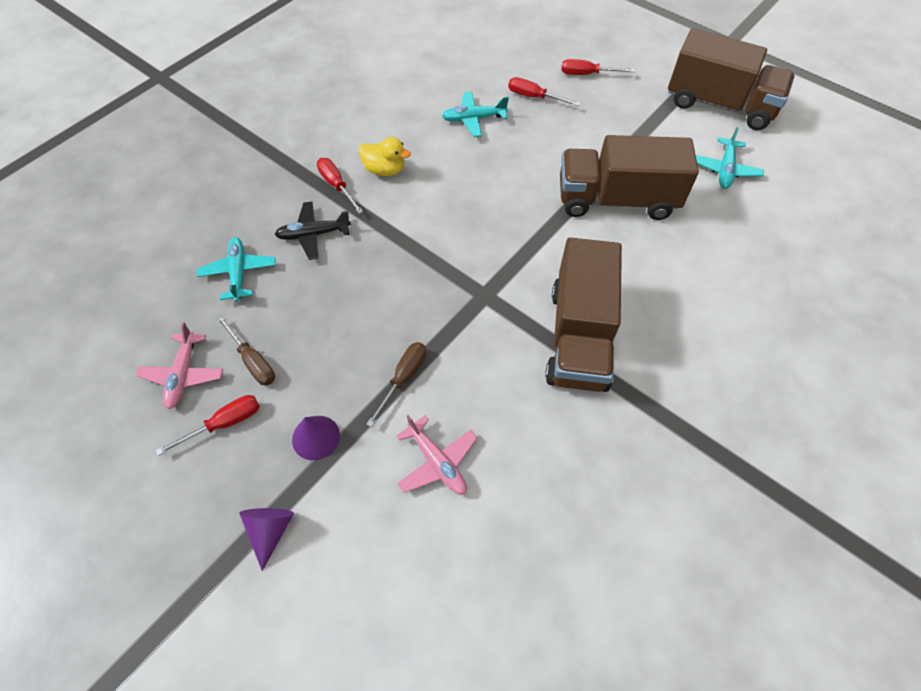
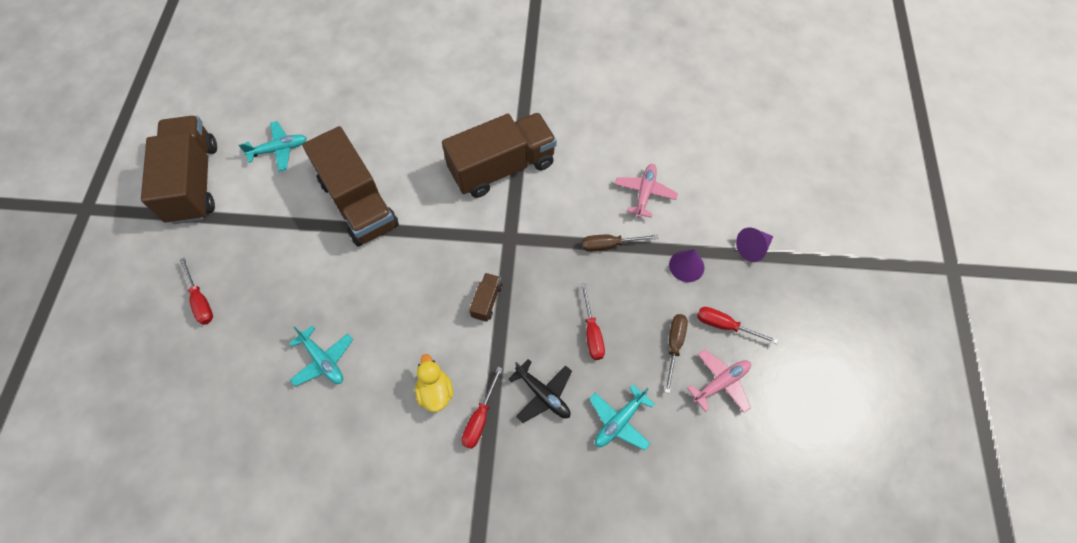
camera: 125 degrees left, 5 degrees up
red screwdriver [508,77,580,106] -> red screwdriver moved to [581,283,605,360]
none -> brown truck [469,273,502,322]

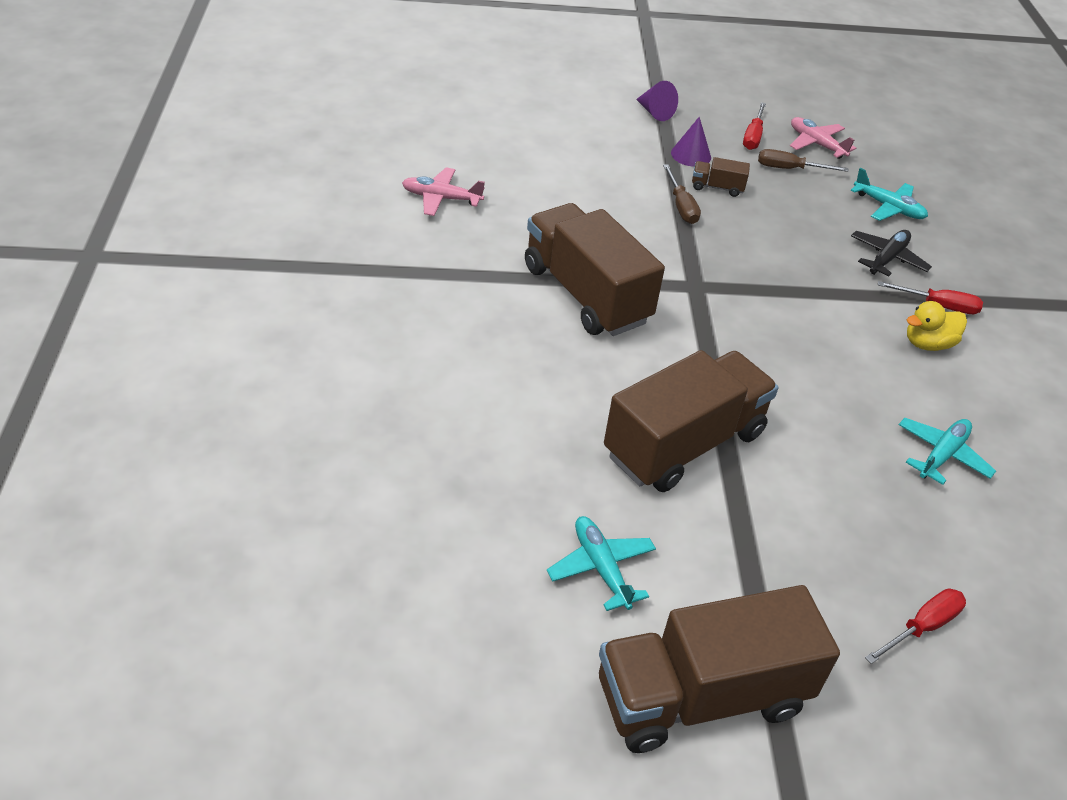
camera: 100 degrees left, 20 degrees down
brown truck [469,273,502,322] -> brown truck moved to [692,157,750,197]
red screwdriver [581,283,605,360] -> none
pink plane [615,164,678,218] -> pink plane moved to [402,167,485,216]

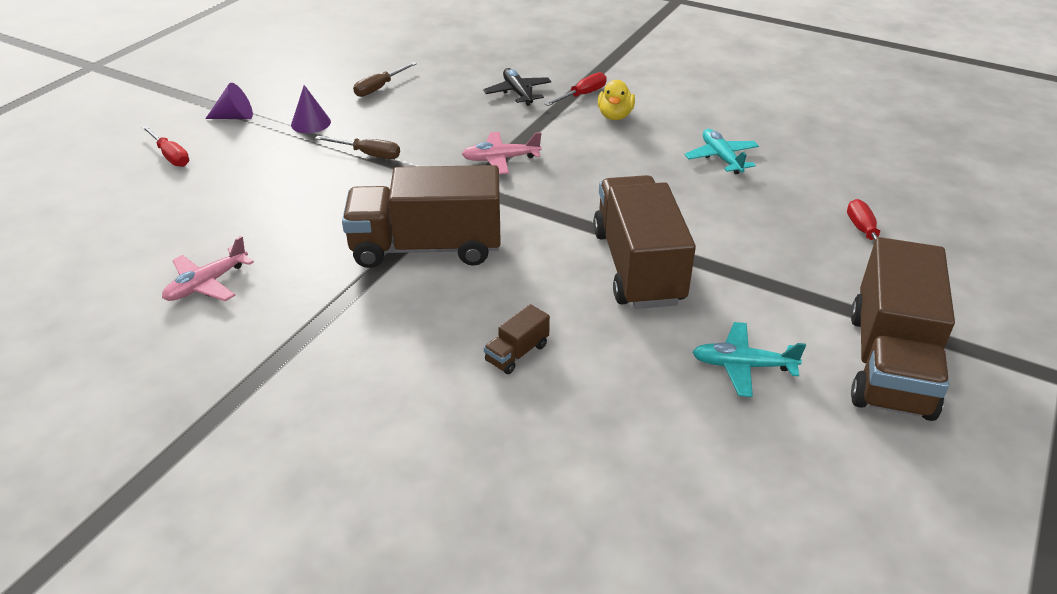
camera: 55 degrees left, 5 degrees down
brown truck [692,157,750,197] -> brown truck moved to [484,304,550,374]
red screwdriver [743,102,766,150] -> red screwdriver moved to [141,126,189,167]
pink plane [790,117,856,159] -> pink plane moved to [462,132,542,174]
turquoise plane [850,168,928,221] -> none

